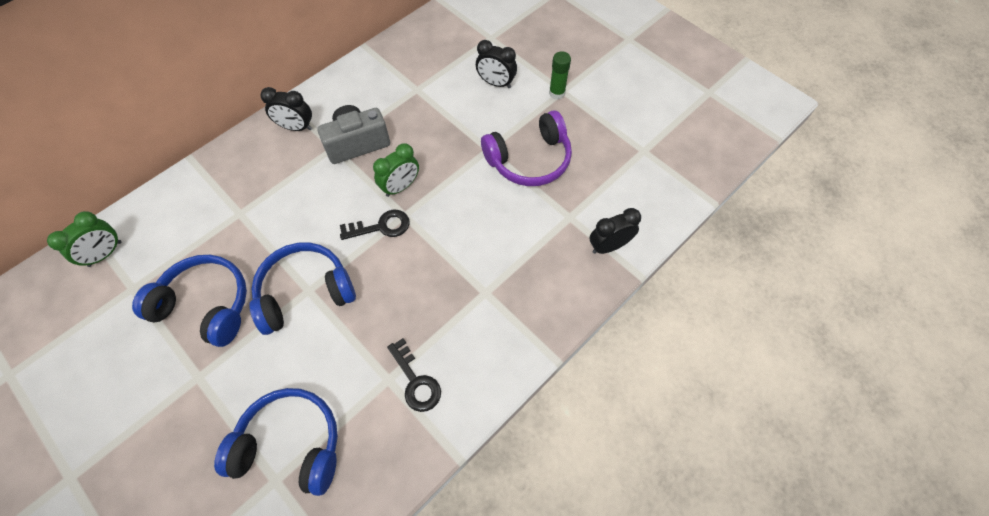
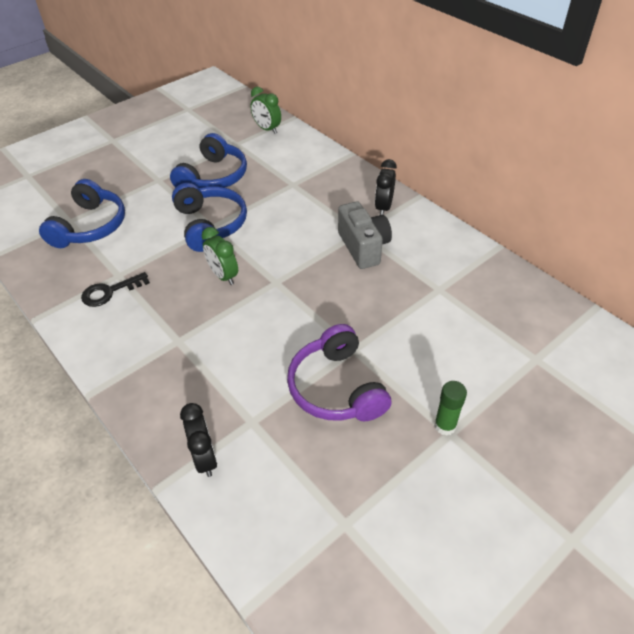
camera: 95 degrees right, 15 degrees down
black key [340,210,410,240] -> none
green clock [373,143,419,197] -> green clock moved to [202,227,238,285]
black clock [476,40,517,88] -> none

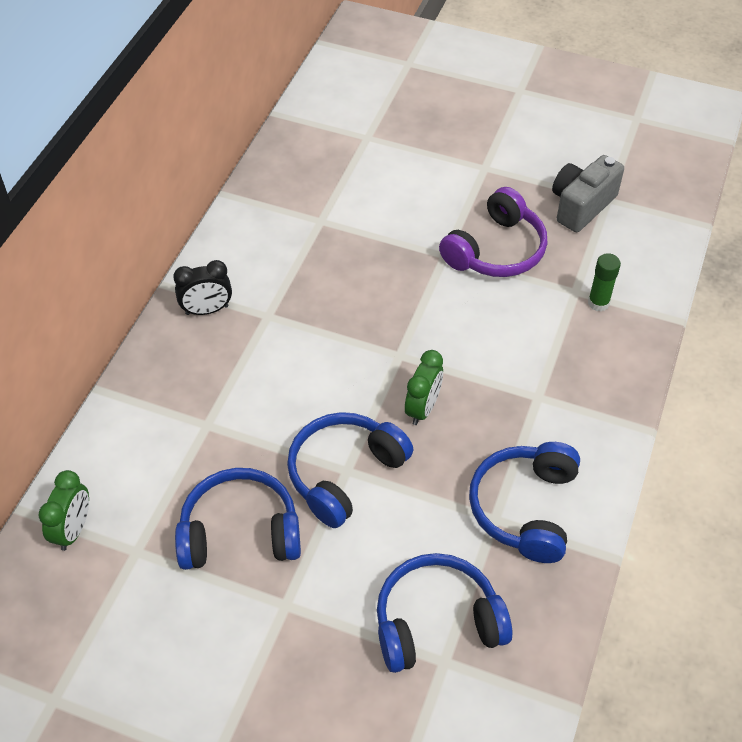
camera: 120 degrees left, 5 degrees up
black key [81,272,150,307] -> blue headphones [469,442,580,563]
black clock [180,403,217,477] -> none
grey camera [338,202,392,269] -> grey camera moved to [552,155,624,232]
green glue stick [434,381,467,436] -> green glue stick moved to [588,253,621,312]

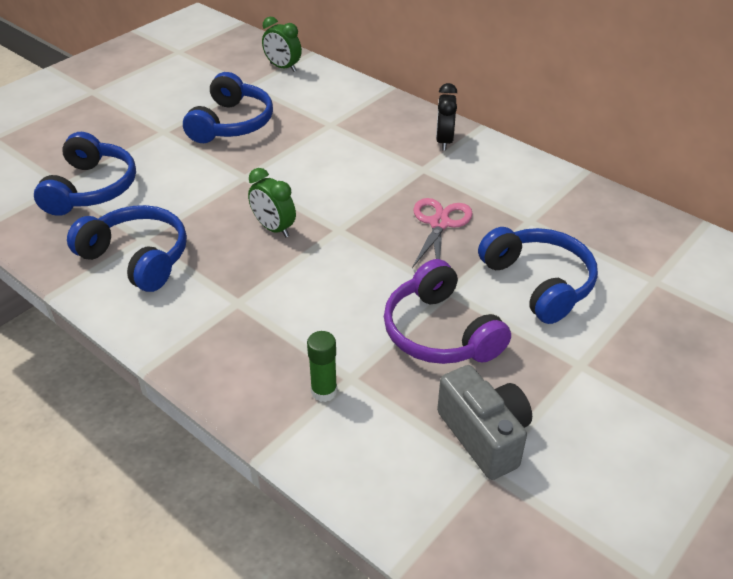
camera: 110 degrees right, 10 degrees down
blue headphones [287,412,413,528] -> blue headphones moved to [478,227,598,324]
none -> pink scissors [412,198,473,268]

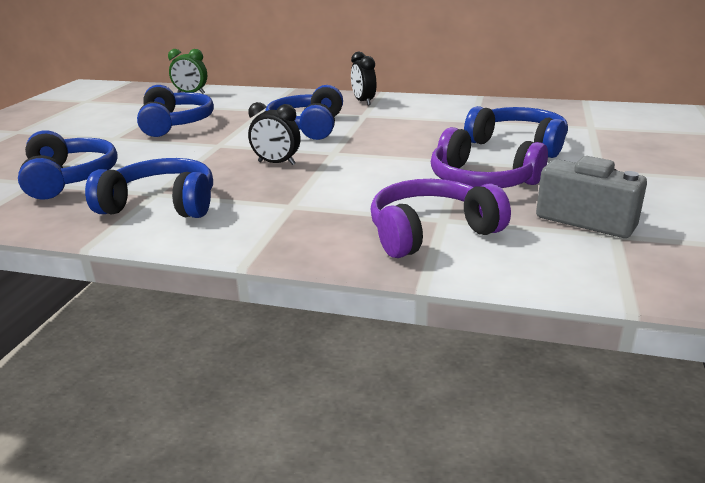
camera: 25 degrees left, 15 degrees down
green clock [248,168,296,237] -> black clock [248,102,301,165]
green glue stick [307,331,337,402] -> purple headphones [371,179,511,258]
pink scissors [412,198,473,268] -> none
none -> blue headphones [265,85,343,140]

